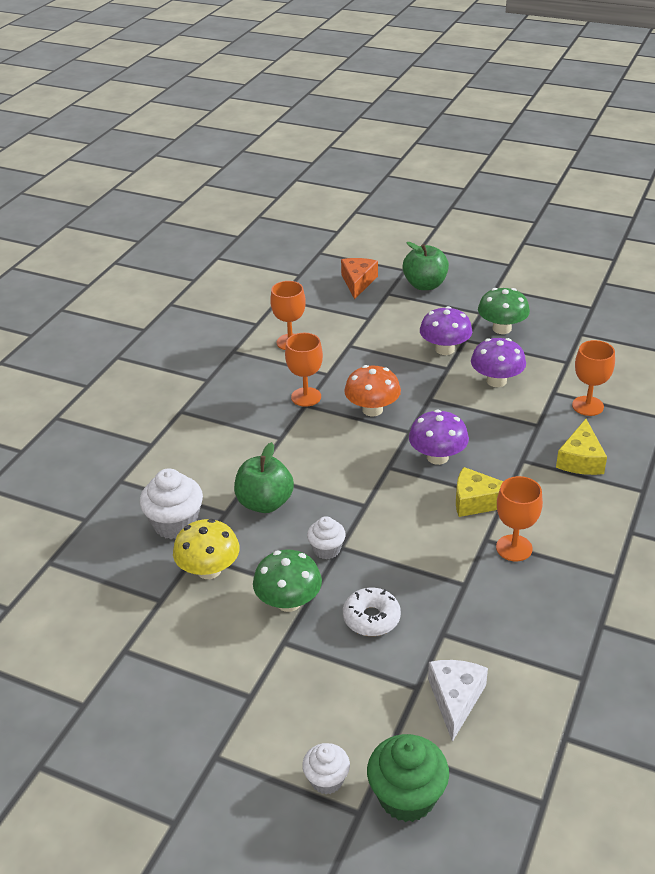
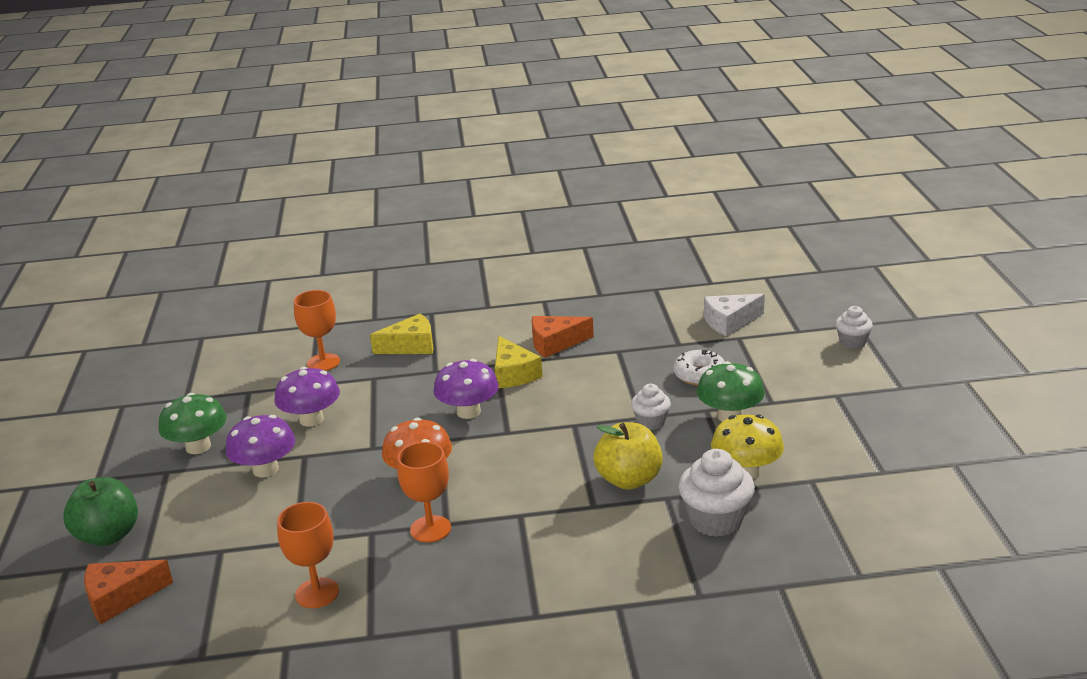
camera: 120 degrees left, 10 degrees down
green apple [234,442,294,513] -> yellow apple [593,422,663,490]
green cupcake [367,734,449,822] -> none
orange goblet [496,476,543,561] -> orange cheese [532,316,594,358]

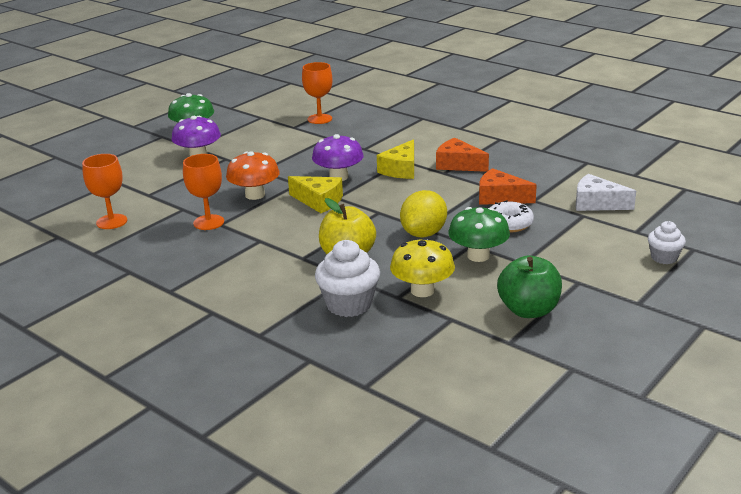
camera: 45 degrees right, 0 degrees up
green apple [63,477,138,546] -> green apple moved to [497,256,562,318]
orange cheese [84,560,173,624] -> orange cheese moved to [479,168,537,205]
purple mushroom [274,367,340,427] -> none
yellow cheese [370,314,433,354] -> yellow cheese moved to [288,176,343,213]
white cupcake [631,384,671,430] -> yellow lemon [400,190,447,237]

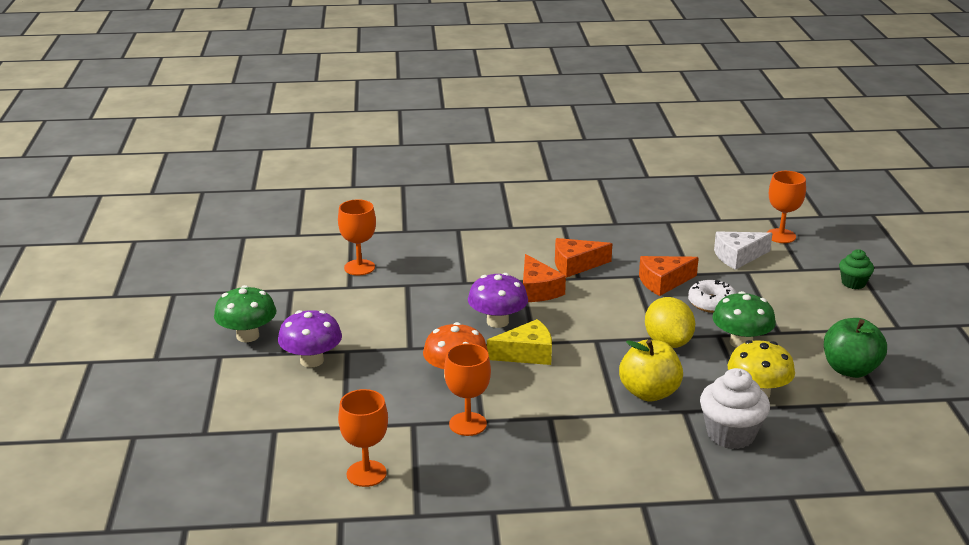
camera: 45 degrees left, 0 degrees up
yellow cheese [377,139,414,179] -> orange cheese [523,254,566,302]
white cupcake [648,221,686,264] -> green cupcake [839,249,874,289]
none -> orange goblet [767,171,806,243]

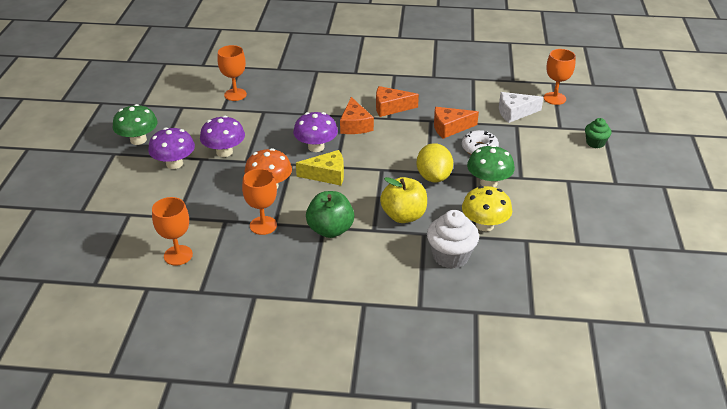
camera: 10 degrees right, 10 degrees up
green apple [824,318,887,378] -> green apple moved to [306,191,354,238]
none -> purple mushroom [200,116,245,157]

